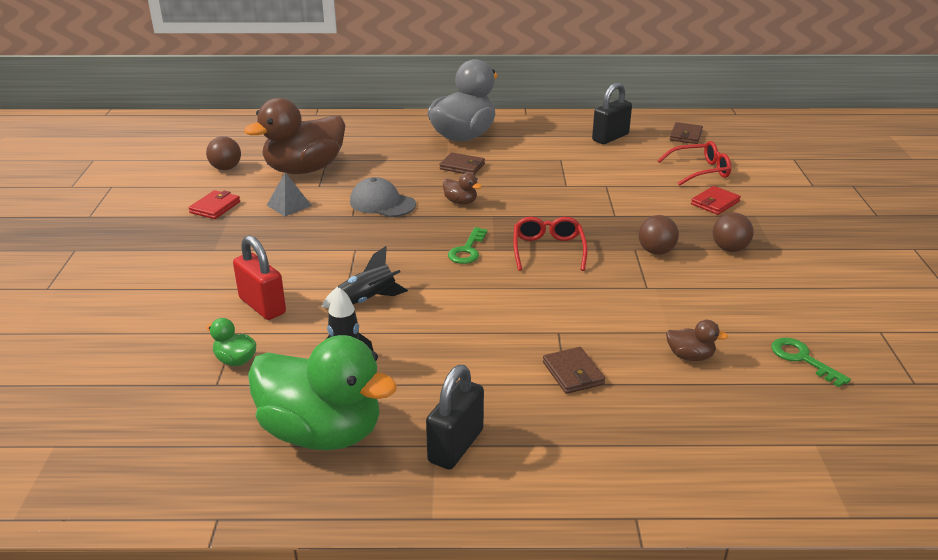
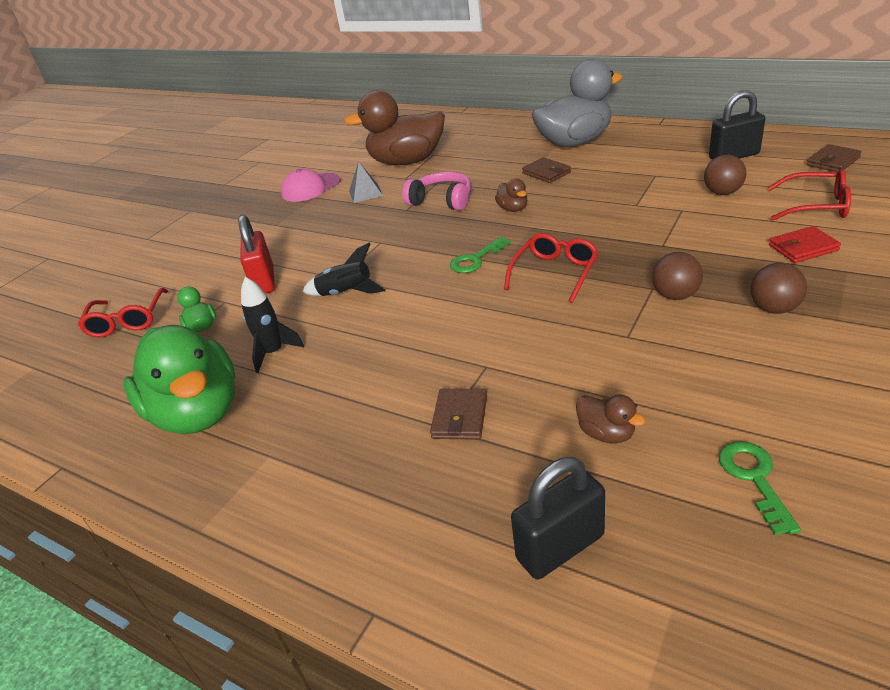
camera: 35 degrees right, 5 degrees up
red wallet [188,190,240,219] -> pink cap [281,169,341,202]
brown ball [206,136,241,170] -> brown ball moved to [704,155,746,195]
grey cap [350,177,416,217] -> pink headphones [402,172,471,211]
black padlock [426,365,484,470] -> black padlock moved to [511,457,605,580]
none -> red glasses [78,288,168,338]

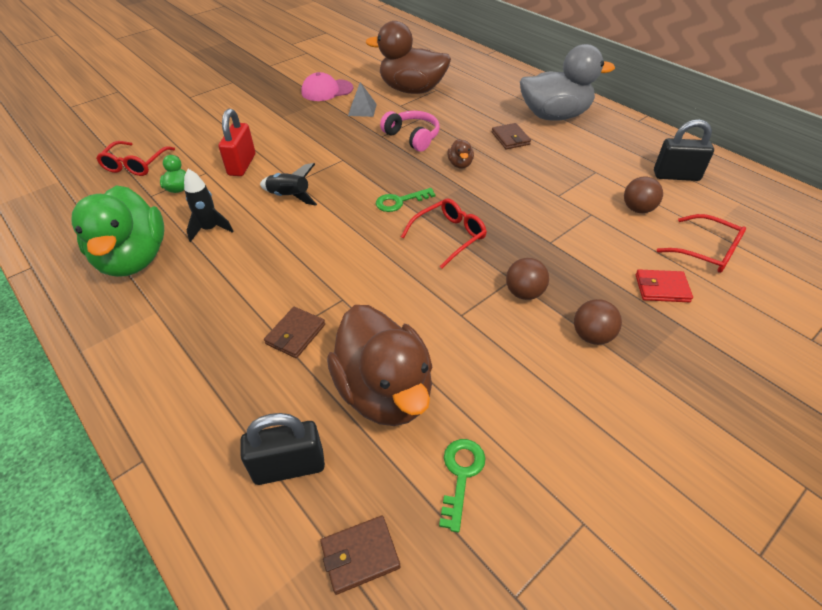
camera: 15 degrees right, 10 degrees up
brown duck [576,395,645,443] -> brown duck [327,305,432,426], size x2.46
brown wallet [806,144,862,172] -> brown wallet moved to [320,516,400,595]

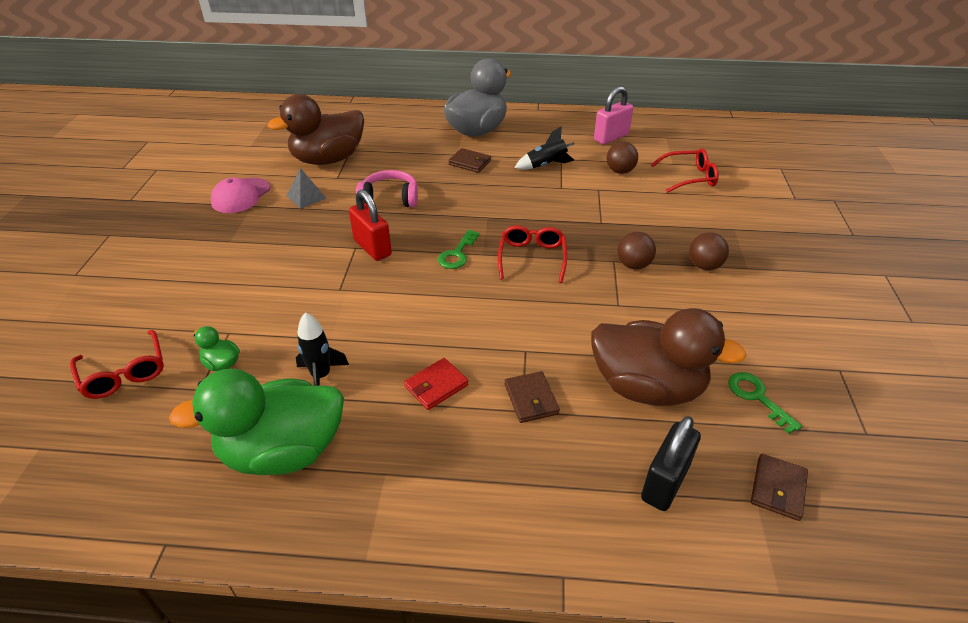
camera: 45 degrees left, 5 degrees down
green duck [71,185,164,277] -> green duck turned 135 degrees clockwise [169,369,344,475]
red padlock [219,109,255,176] -> red padlock moved to [349,189,392,261]
black rocket [260,163,317,206] -> black rocket moved to [514,126,574,169]
brown duck [447,139,474,169] -> none
red wallet [636,270,693,302] -> red wallet moved to [404,358,468,410]
black padlock [654,119,714,181] -> pink padlock [594,86,633,145]

